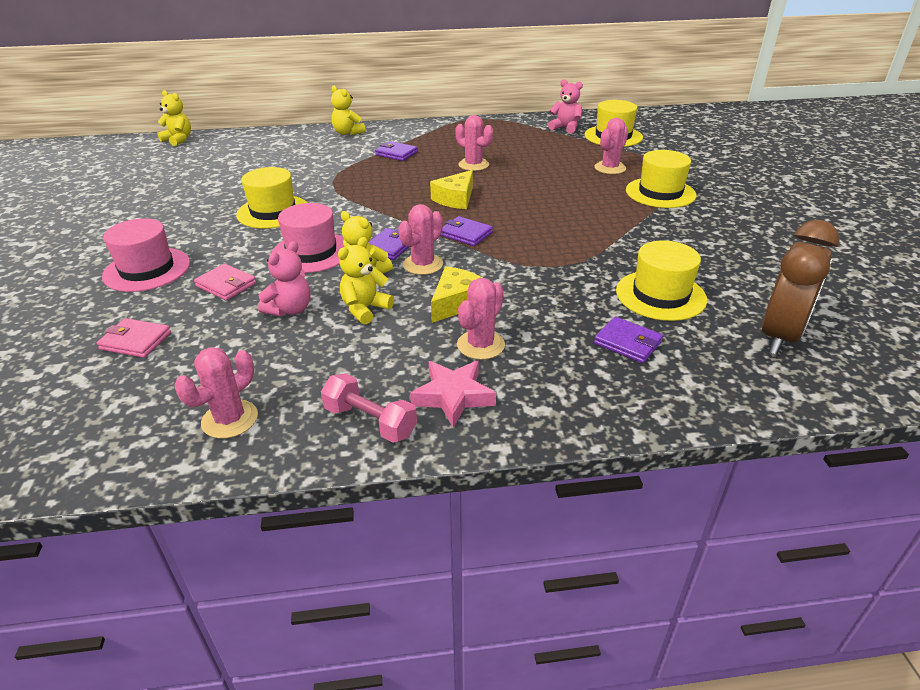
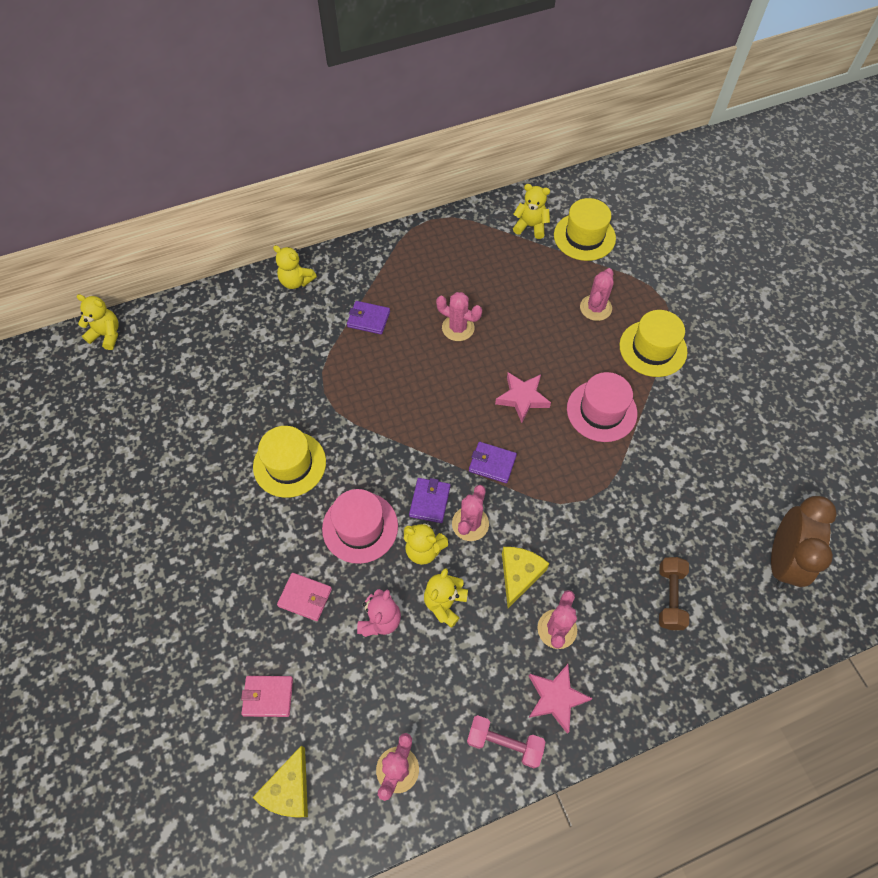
camera: 15 degrees left, 25 degrees up
pink hat [102,218,190,292] -> pink hat moved to [567,372,637,442]
yellow cheese [430,170,473,209] -> yellow cheese moved to [252,746,308,818]
pink teddy bear [548,79,583,134] -> yellow teddy bear [513,184,550,239]
purple wallet [594,317,663,363] -> brown dumbbell [659,557,689,630]
yellow hat [616,240,707,321] -> none
none -> pink star [495,372,551,423]

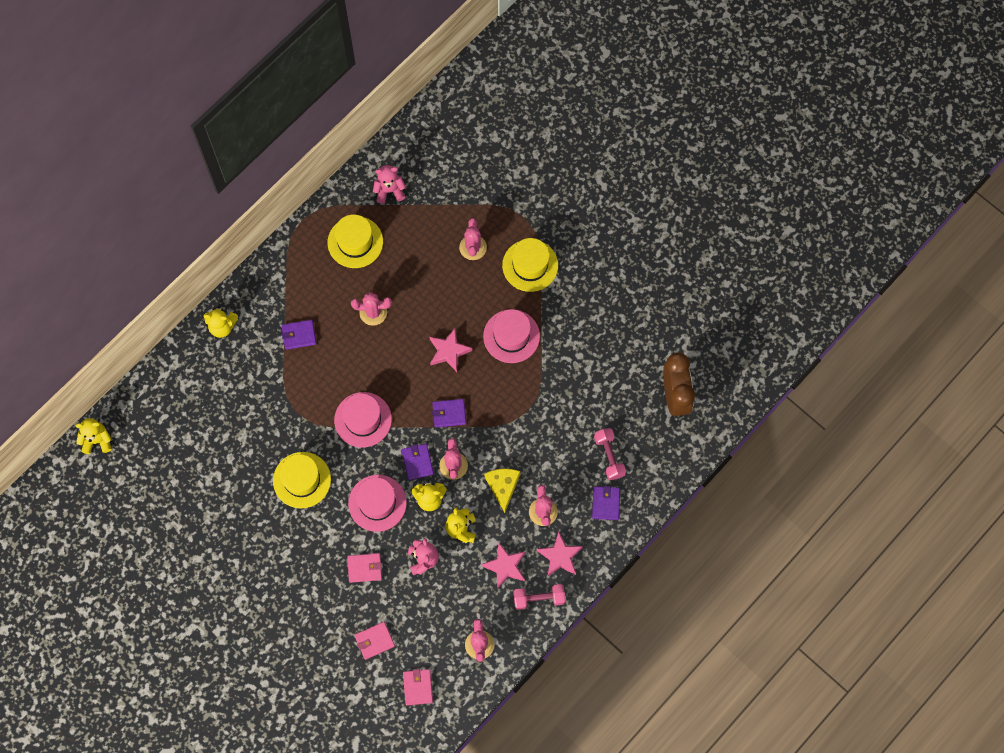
camera: 25 degrees left, 10 degrees up
yellow cheese [252,746,308,818] -> pink wallet [403,669,433,706]
yellow teddy bear [513,184,550,239] -> pink teddy bear [373,165,406,204]
yellow hat [554,198,616,261] -> yellow hat moved to [328,214,383,268]
brown dumbbell [659,557,689,630] -> pink dumbbell [594,428,626,480]
none -> pink hat [334,392,392,448]
none -> pink star [481,543,525,589]
none -> purple wallet [592,486,620,520]

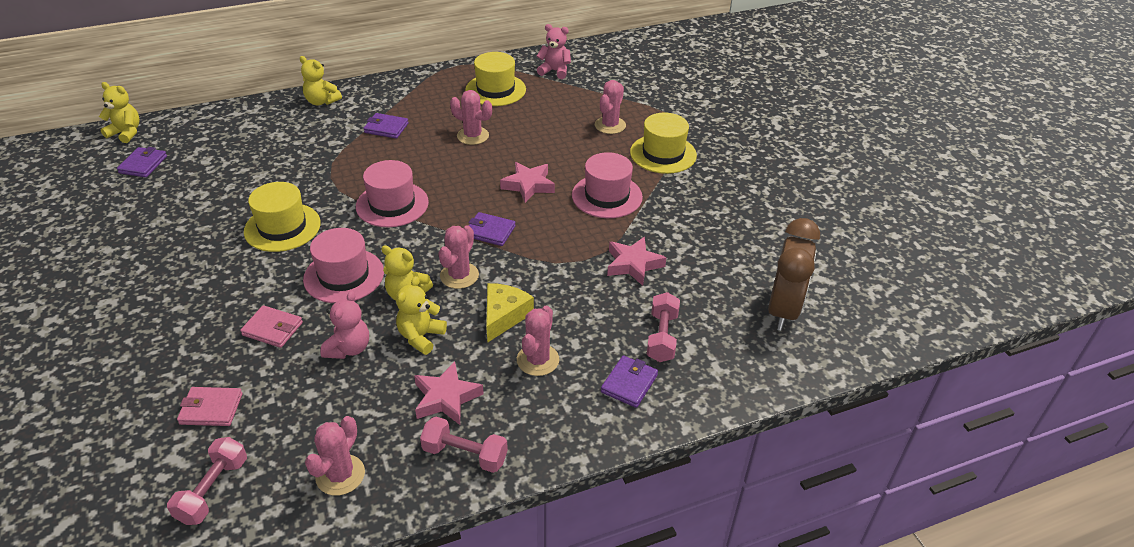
camera: 25 degrees right, 30 degrees down
purple wallet [401,444,434,480] -> purple wallet moved to [117,147,167,178]
pink wallet [403,669,433,706] -> pink dumbbell [167,437,247,525]
pink star [537,532,583,577] -> pink star moved to [607,237,667,286]

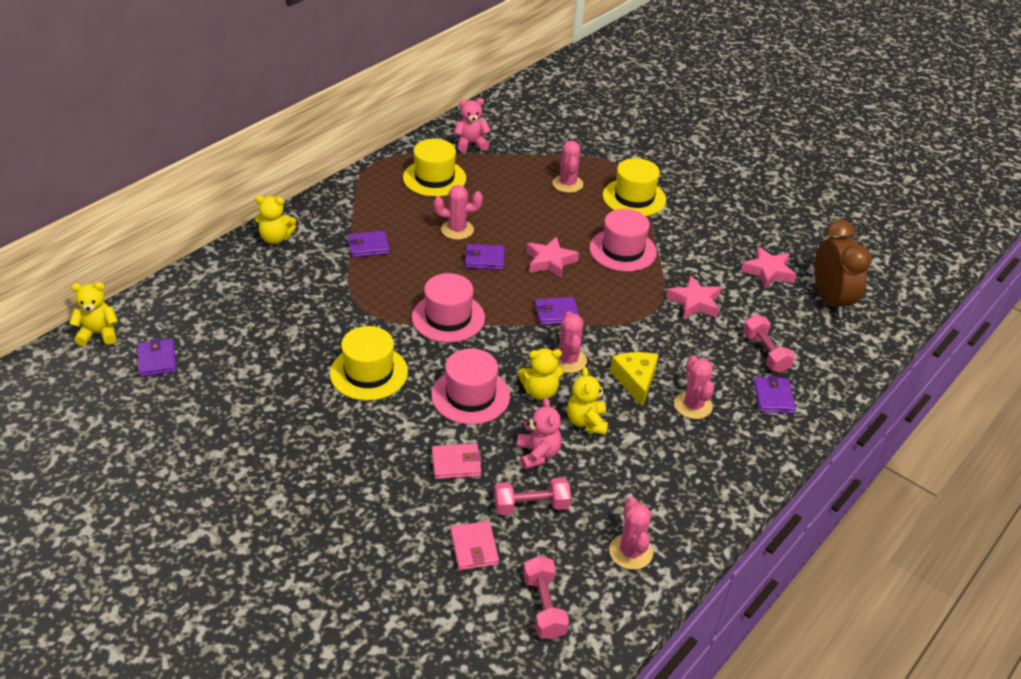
camera: 30 degrees left, 0 degrees up
pink wallet [177,387,243,426] -> pink wallet turned 75 degrees counterclockwise [450,521,499,570]
pink star [414,361,484,425] -> pink star moved to [741,247,797,288]
pink dumbbell [420,417,508,473] -> pink dumbbell moved to [494,477,571,515]
none -> purple wallet [465,244,505,270]

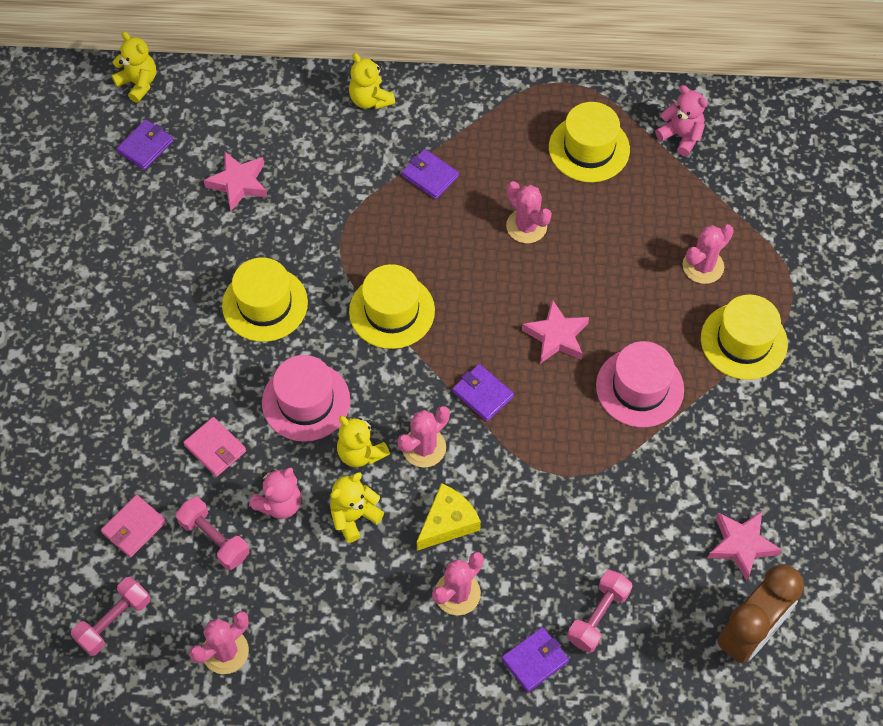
camera: 55 degrees right, 20 degrees up
pink hat [412,273,485,343] -> yellow hat [349,264,435,349]
purple wallet [465,244,505,270] -> none
pink star [666,275,722,319] -> pink star moved to [204,152,267,211]

